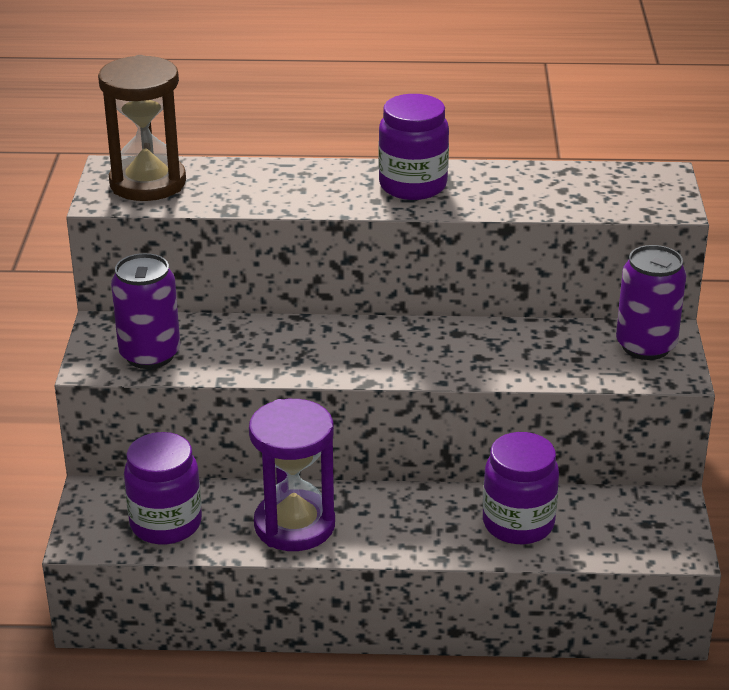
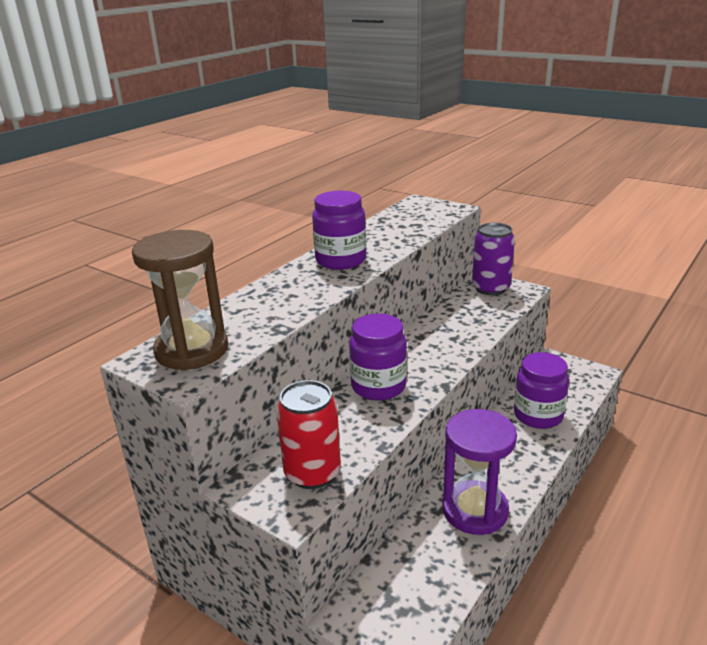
camera: 55 degrees left, 5 degrees down
purple can [111,253,180,369] -> red can [276,380,341,489]
purple jar [124,432,202,544] -> purple jar moved to [349,314,407,401]

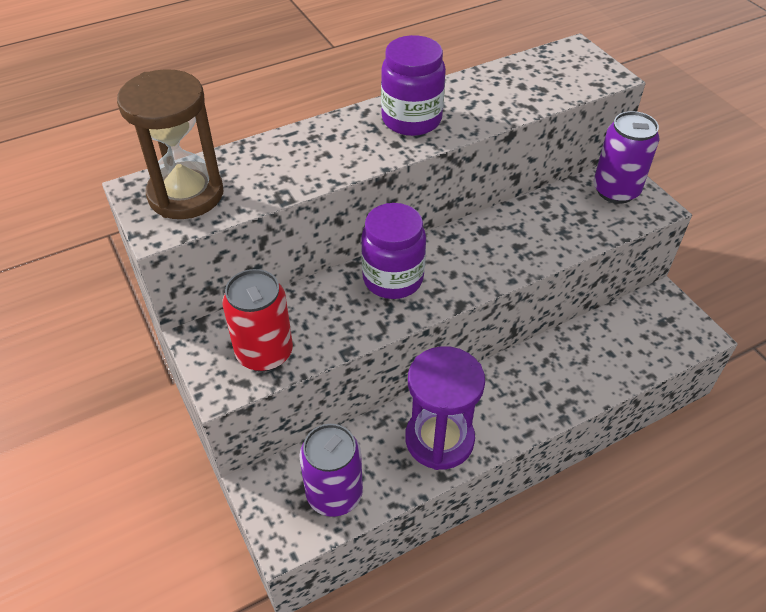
camera: 25 degrees right, 20 degrees up
purple jar [514,352,569,429] -> none
none -> purple can [299,424,363,517]

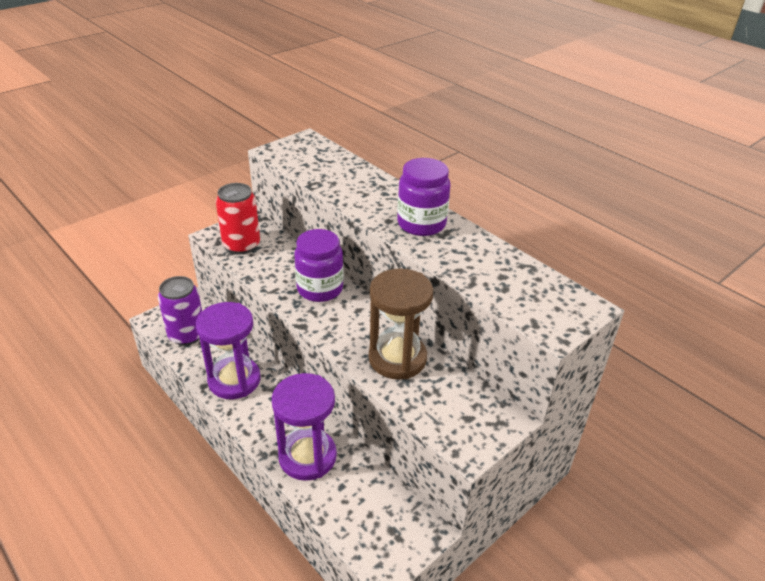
camera: 75 degrees right, 10 degrees down
brown hourglass [117,69,223,219] -> brown hourglass moved to [369,269,433,380]
purple can [594,111,659,203] -> none
none -> purple hourglass [272,373,337,481]

